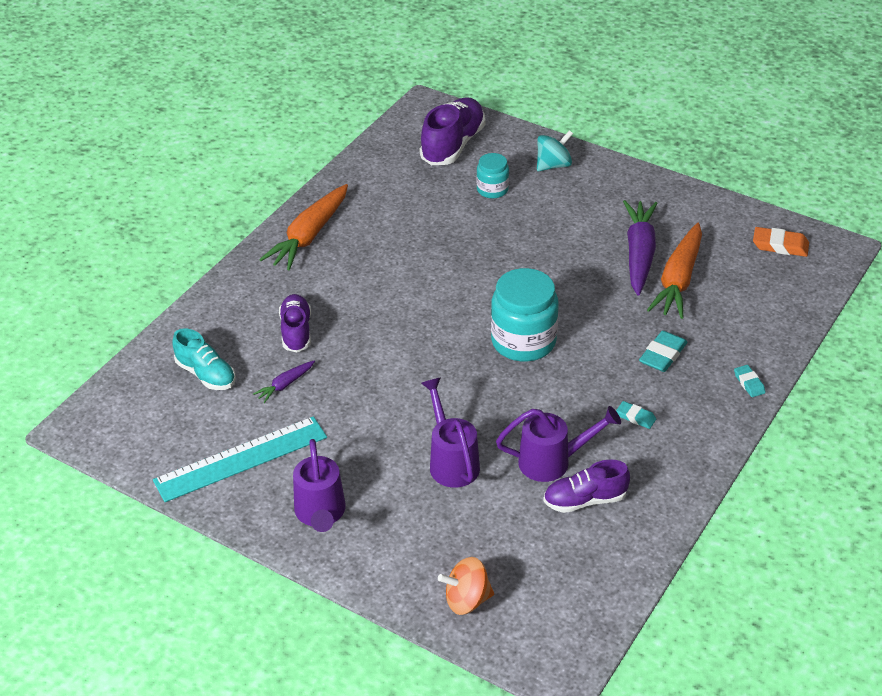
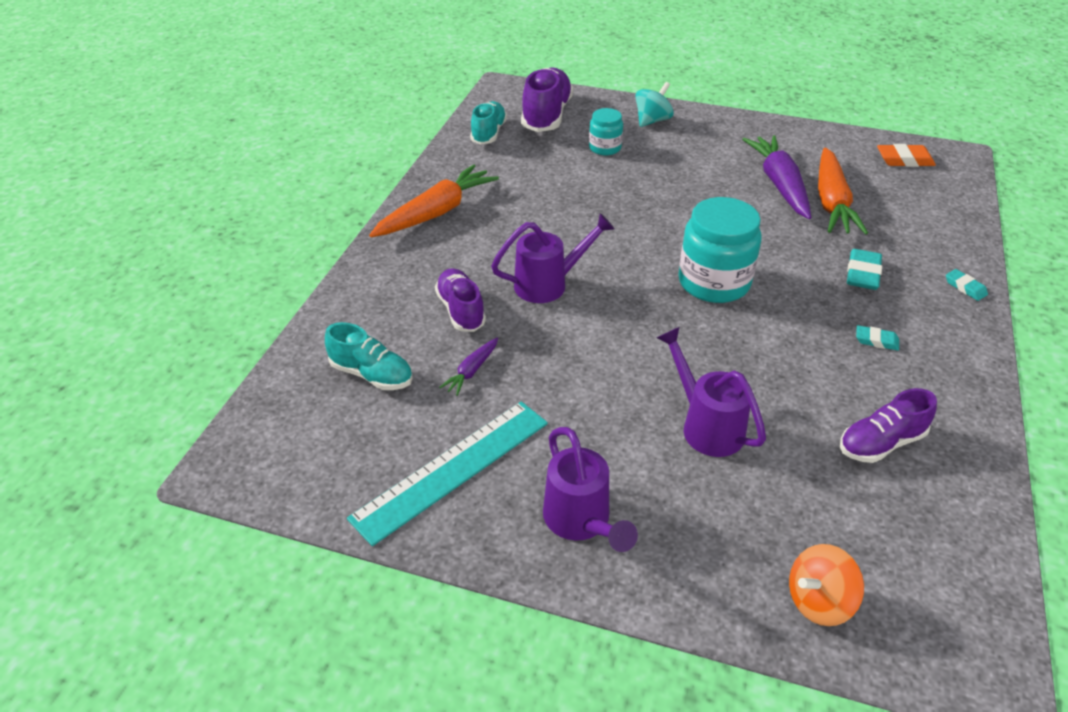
camera: 15 degrees left, 0 degrees up
orange carrot [259,184,348,270] -> orange carrot turned 150 degrees counterclockwise [369,164,499,237]
purple watering can [496,406,621,482] -> purple watering can moved to [491,213,615,303]
none -> turquoise shoe [470,101,507,144]

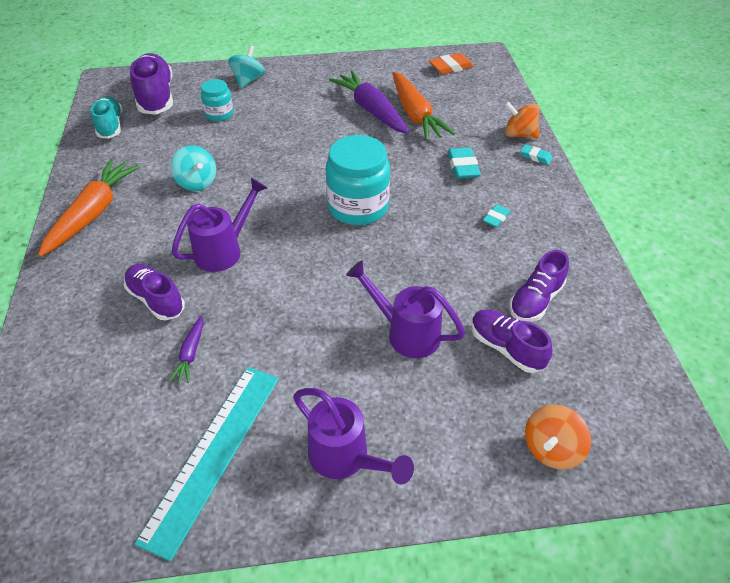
camera: 25 degrees left, 5 degrees up
turquoise shoe [325,322,413,390] -> none
turquoise eraser [856,325,899,351] -> turquoise eraser turned 45 degrees counterclockwise [483,204,511,228]
none -> turquoise spinning top [171,145,216,191]
none -> purple shoe [472,309,552,373]
none -> orange spinning top [505,101,540,139]

